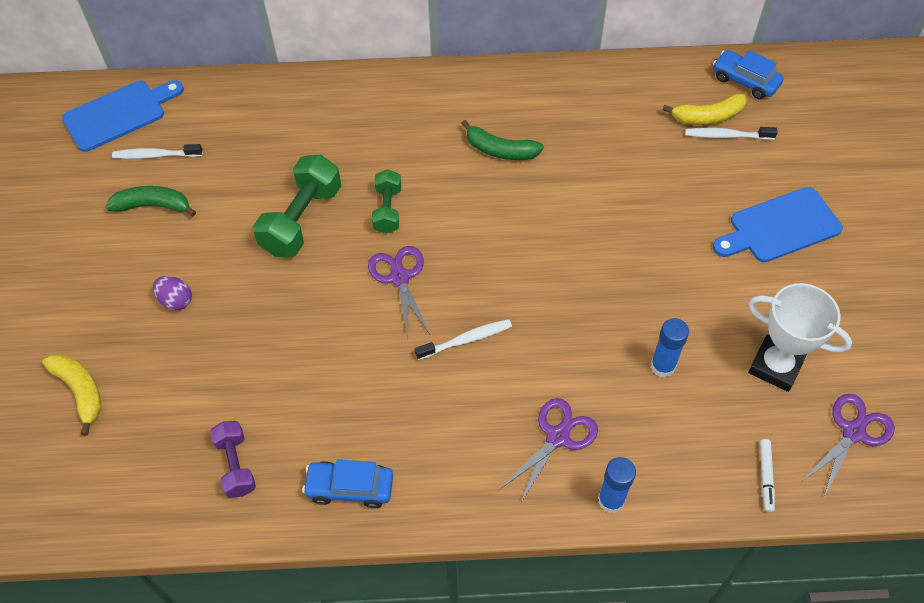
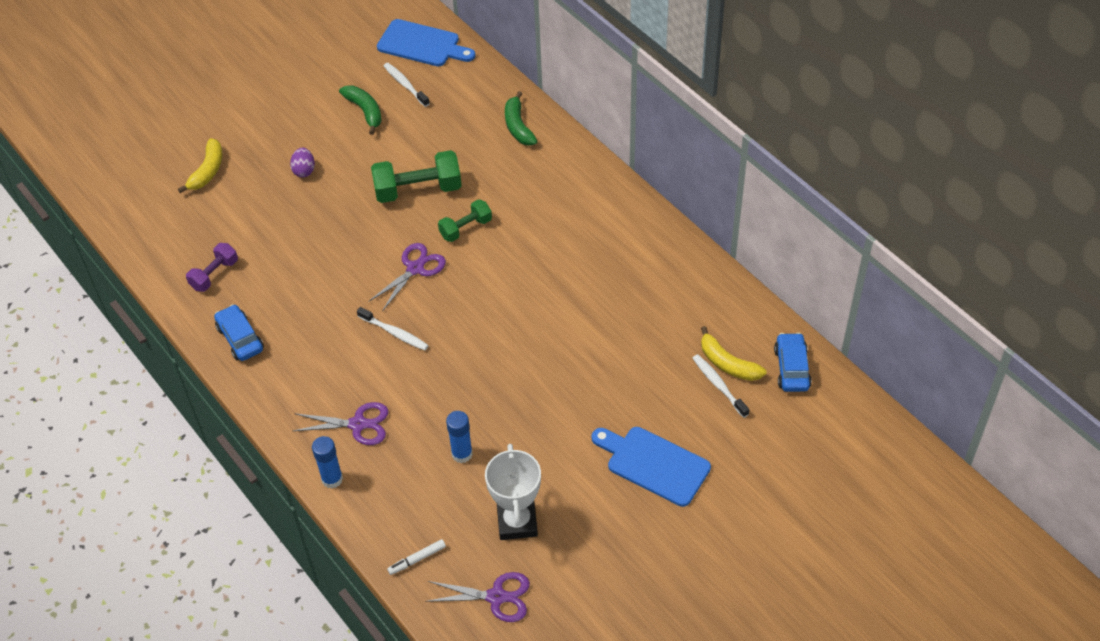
camera: 55 degrees right, 5 degrees down
green banana [461,120,544,160] -> green banana moved to [505,91,538,146]

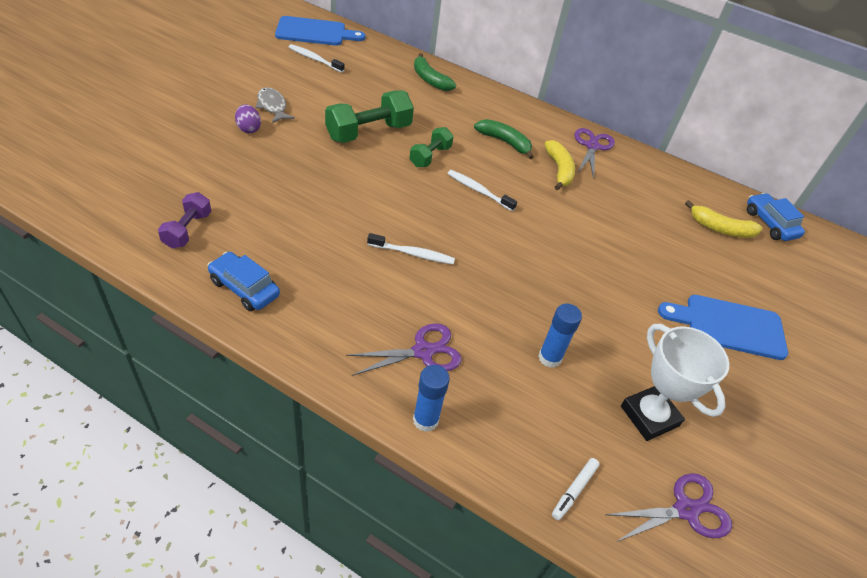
camera: 30 degrees left, 5 degrees down
yellow banana [178,138,222,193] -> yellow banana moved to [545,140,575,190]
green banana [339,86,382,135] -> green banana moved to [474,119,534,159]
purple scissors [368,243,446,311] -> purple scissors moved to [574,128,615,179]
white toothbrush [693,354,749,418] -> white toothbrush moved to [447,170,517,211]
none -> grey fish [255,87,295,123]

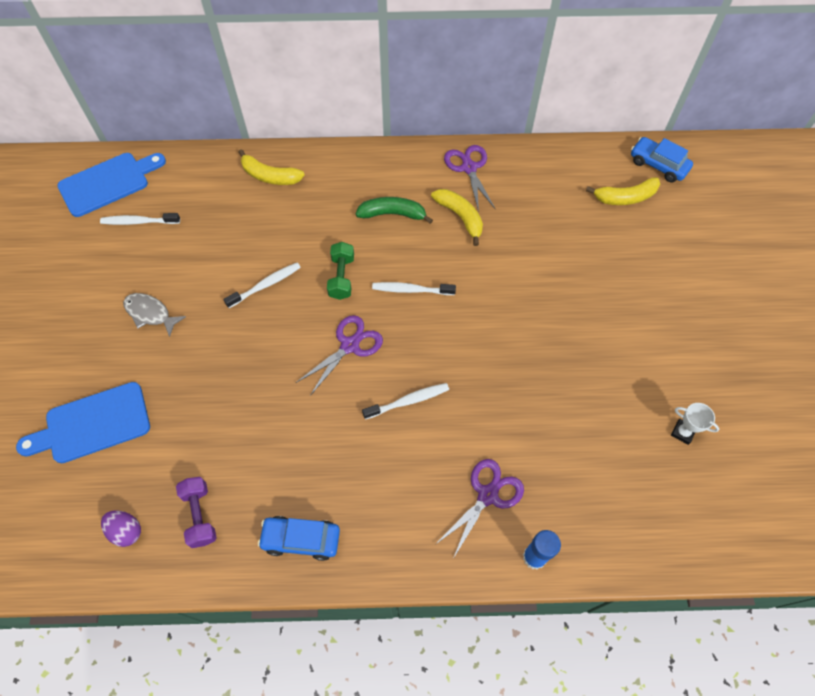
camera: 25 degrees left, 15 degrees up
purple egg [235,104,261,133] -> purple egg moved to [101,510,141,547]
green dumbbell [325,90,414,143] -> white toothbrush [223,263,301,308]
green banana [414,53,456,91] -> yellow banana [238,149,304,185]
blue glue stick [538,303,582,368] -> none
white marker [552,458,600,520] -> none
purple scissors [605,473,732,542] -> purple scissors moved to [296,315,383,396]
white trophy [621,324,729,441] -> white trophy [671,403,719,445], size x0.49
blue cutting board [658,295,788,360] -> blue cutting board moved to [16,382,150,463]

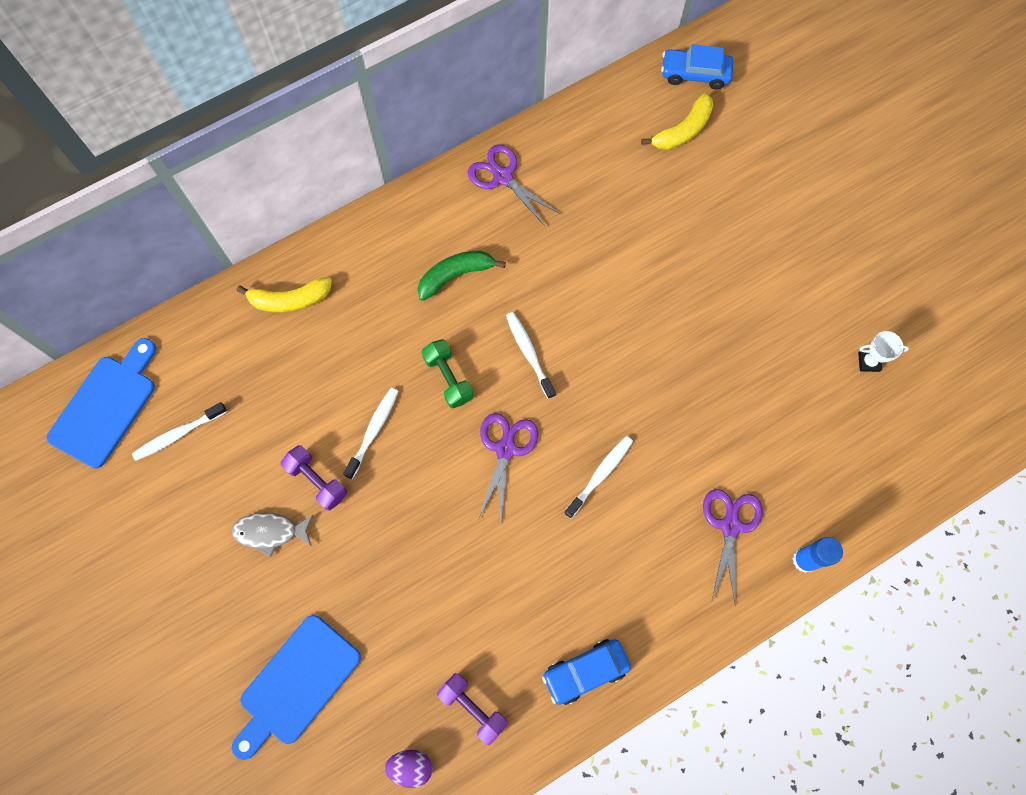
camera: 30 degrees left, 10 degrees up
white toothbrush [372,282,456,295] -> white toothbrush turned 90 degrees clockwise [506,312,556,399]
yellow banana [431,189,483,246] -> none
none -> purple dumbbell [281,445,347,511]

